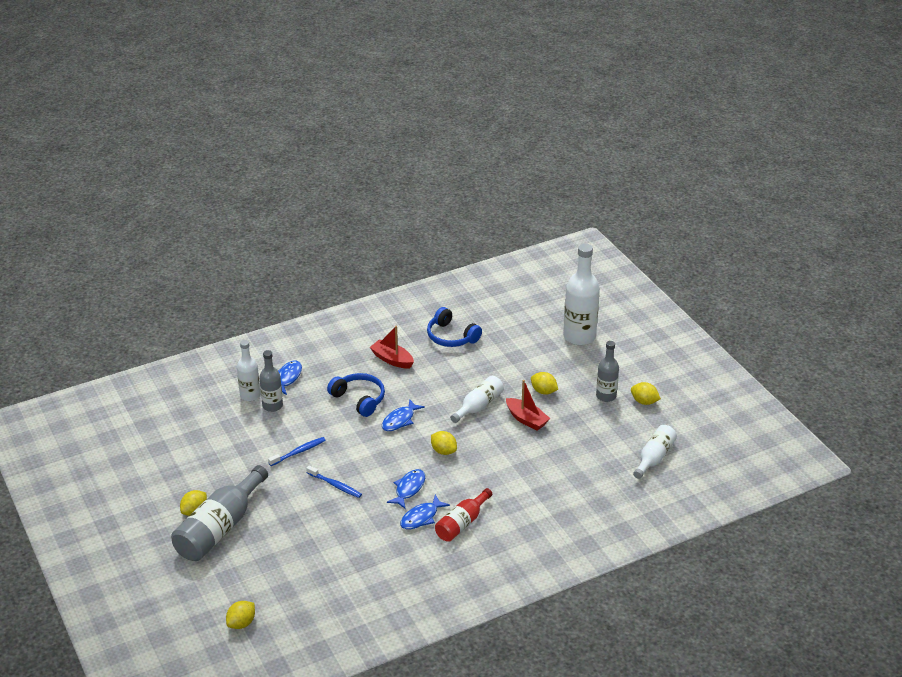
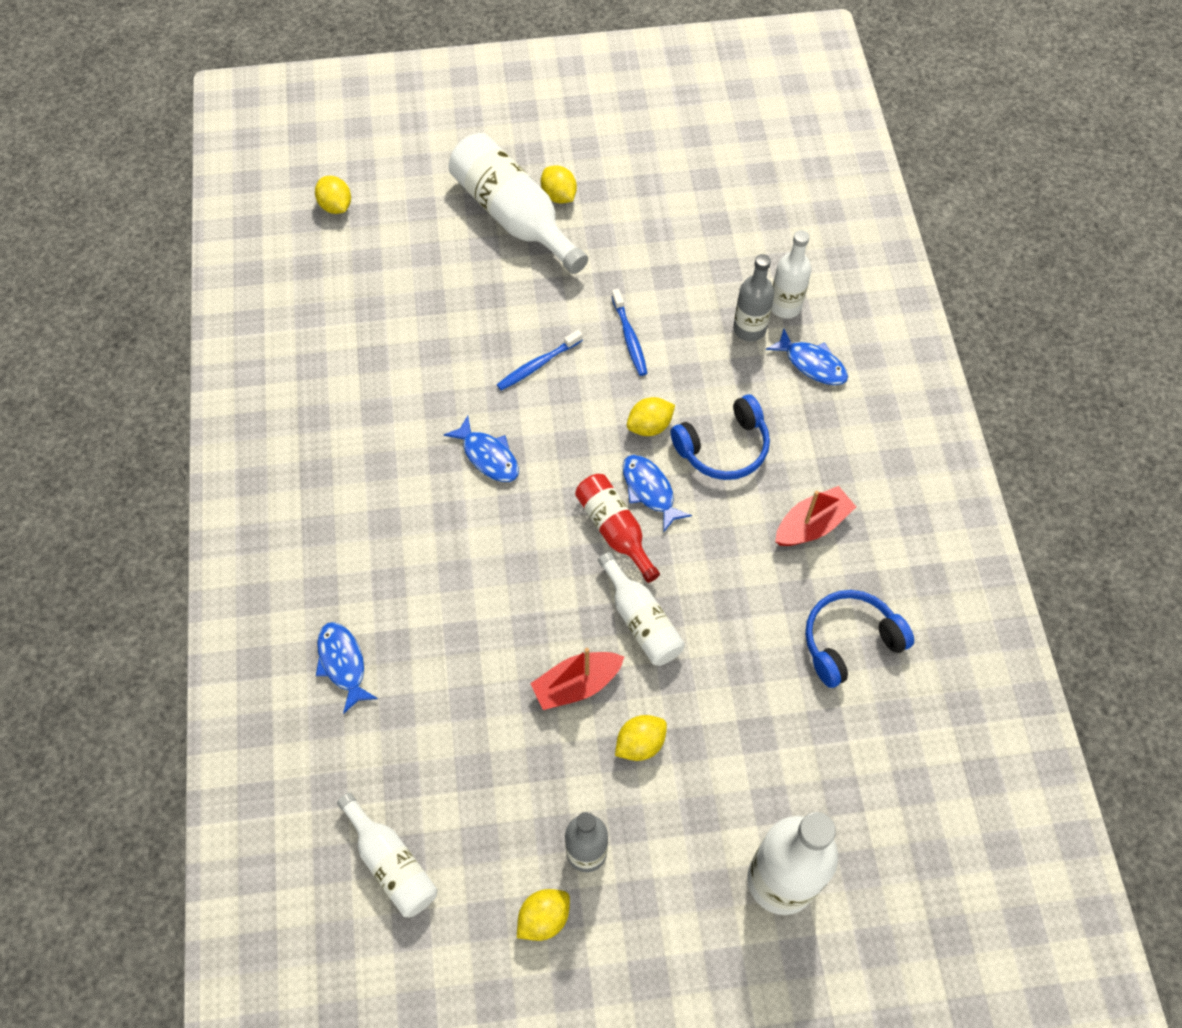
camera: 110 degrees right, 25 degrees up
grey bottle [171,465,268,561] -> white bottle [448,133,588,274]
blue fish [400,495,450,529] -> blue fish moved to [316,622,378,714]
yellow lemon [431,431,457,455] -> yellow lemon moved to [627,397,675,436]
red bottle [435,488,492,542] -> red bottle moved to [575,474,660,583]

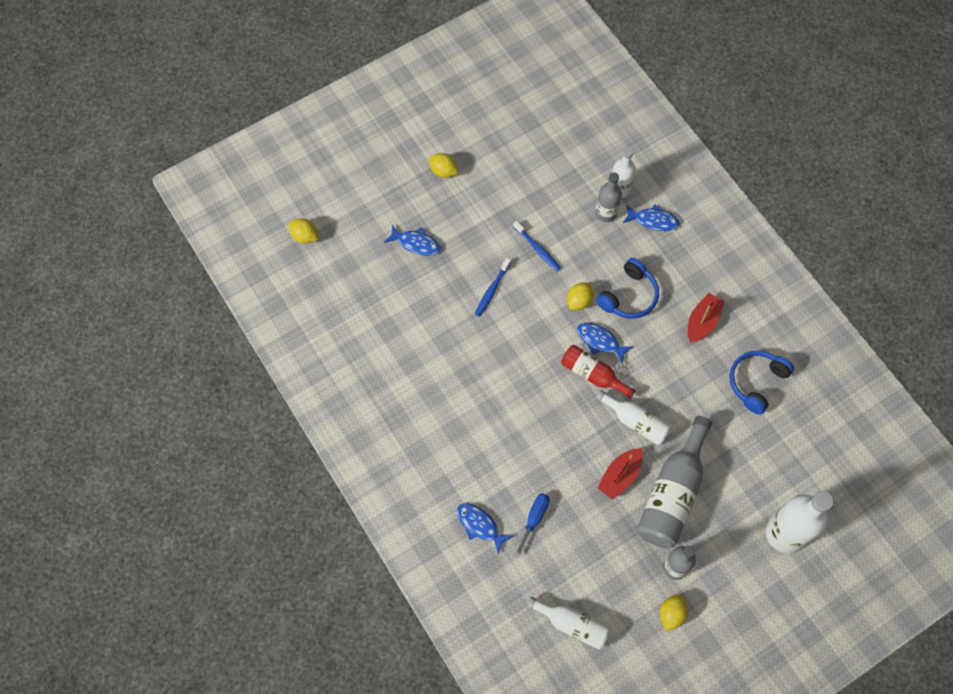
camera: 25 degrees left, 5 degrees up
blue fish [444,415,519,482] -> blue fish moved to [384,225,440,256]
white bottle [448,133,588,274] -> none
yellow lemon [615,715,667,761] -> grey bottle [637,416,712,549]
none -> blue screwdriver [514,493,550,557]

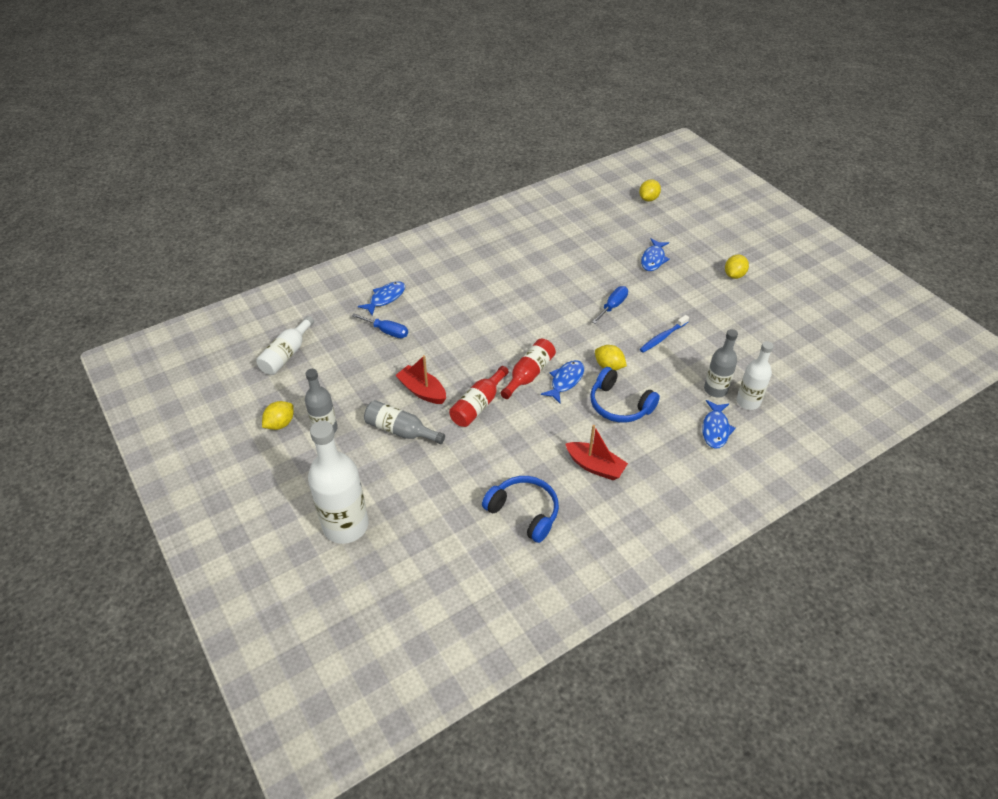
camera: 90 degrees right, 20 degrees down
blue toothbrush [475,258,511,317] -> blue screwdriver [592,286,628,324]
white bottle [596,390,672,445] -> red bottle [449,366,509,427]
grey bottle [637,416,712,549] -> grey bottle [364,400,445,444], size x0.59
yellow lemon [660,594,688,631] -> yellow lemon turned 75 degrees counterclockwise [262,401,294,430]

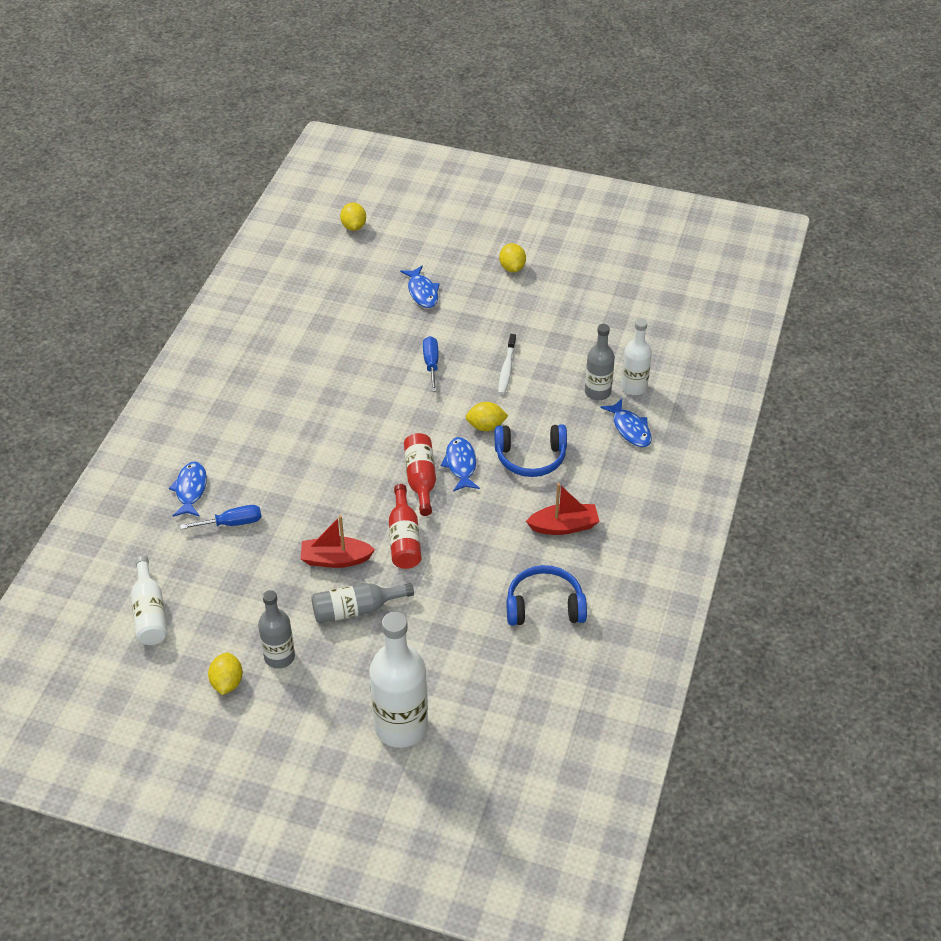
camera: 40 degrees left, 0 degrees up
blue toothbrush [640,315,689,353] -> white toothbrush [498,334,516,395]

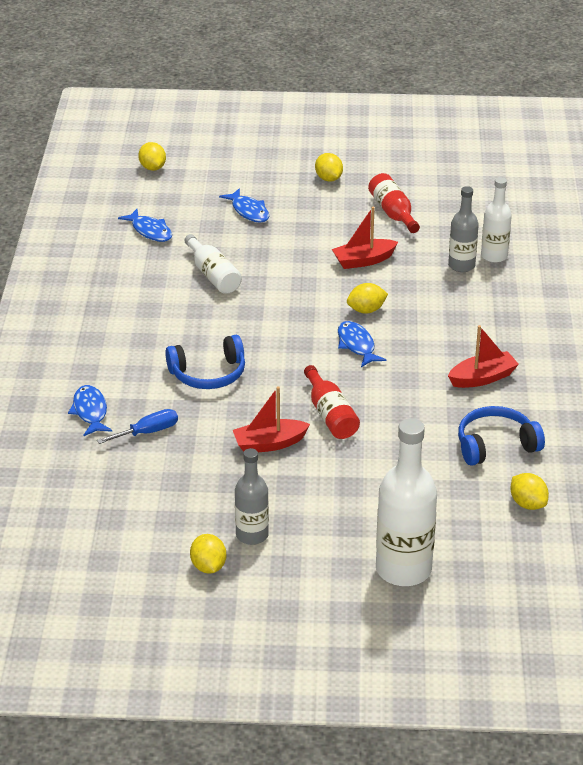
camera: 15 degrees left, 10 degrees down
white bottle [131,556,168,645] -> white bottle moved to [184,234,242,294]
grey bottle [311,583,414,624] -> none
red bottle [404,433,436,516] -> red bottle moved to [368,173,420,233]
blue screwdriver [423,336,439,392] -> none
blue headphones [495,425,567,477] -> blue headphones moved to [165,335,245,389]
white toothbrush [498,334,516,395] -> red boat [332,207,398,269]
blue fish [600,399,652,447] -> blue fish moved to [118,209,172,242]
none -> yellow lemon [510,473,549,510]

